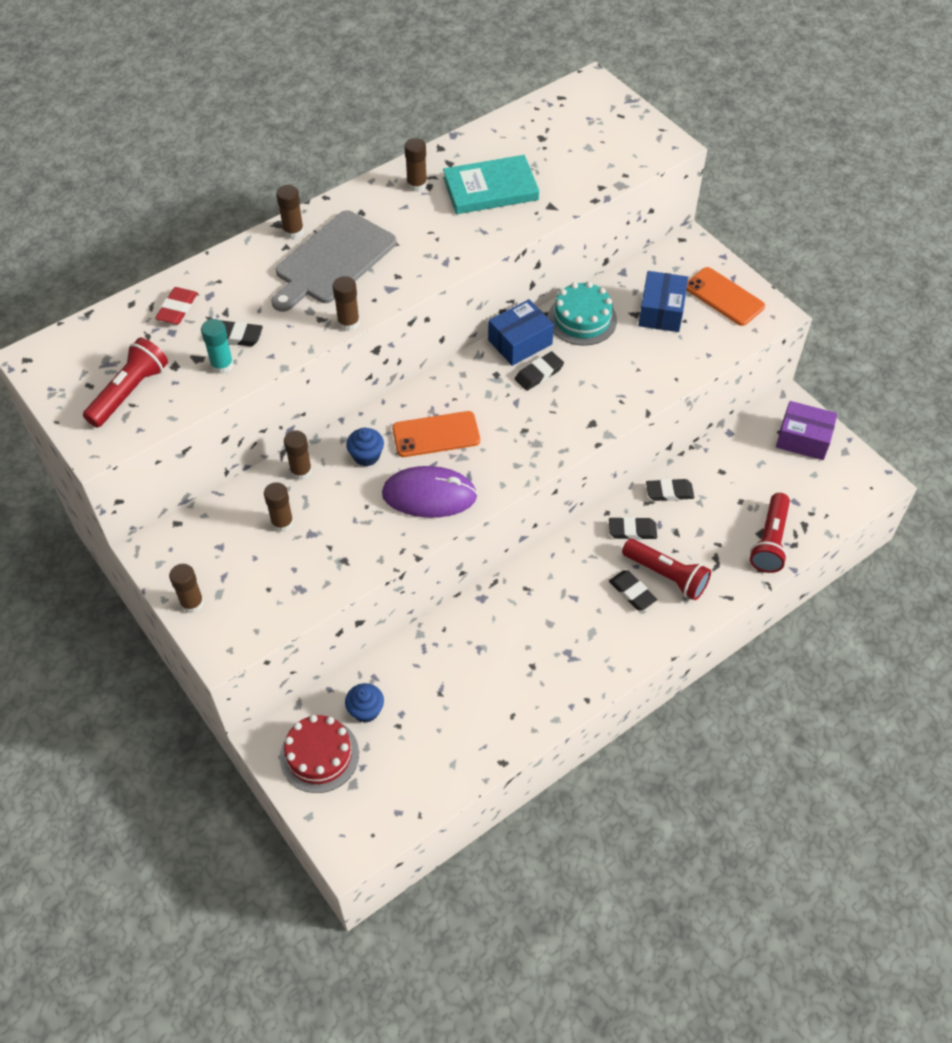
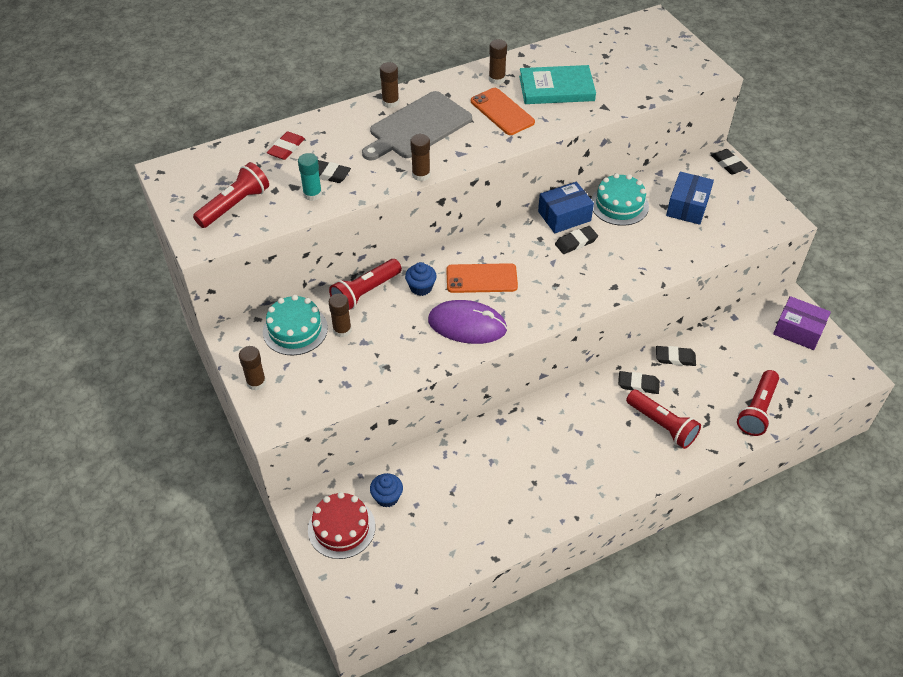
camera: 10 degrees right, 5 degrees down
brown glue stick [284,430,312,480] -> red flashlight [329,259,402,310]
black eraser [609,570,657,611] -> black eraser moved to [711,149,748,175]
orange phone [686,267,765,326] -> orange phone moved to [471,88,535,135]
none -> turquoise cake [263,295,328,356]

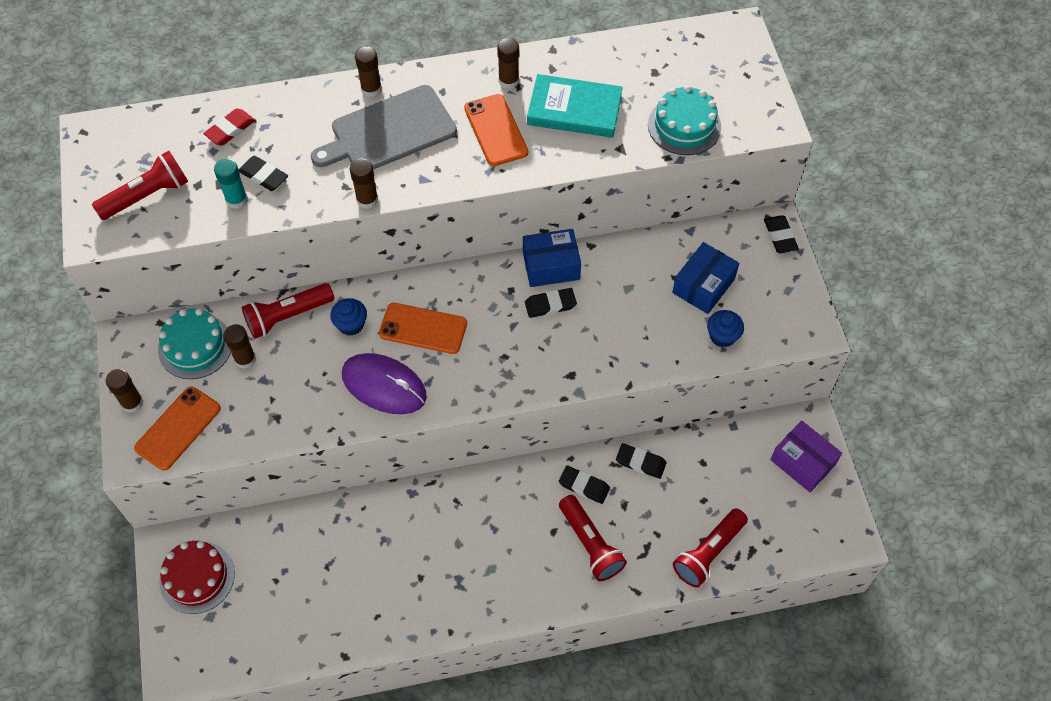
camera: 15 degrees right, 10 degrees up
blue cupcake [370,473,403,507] -> blue cupcake moved to [707,310,744,347]
turquoise cake [591,173,649,226] -> turquoise cake moved to [648,85,721,155]
none -> orange phone [134,387,221,471]

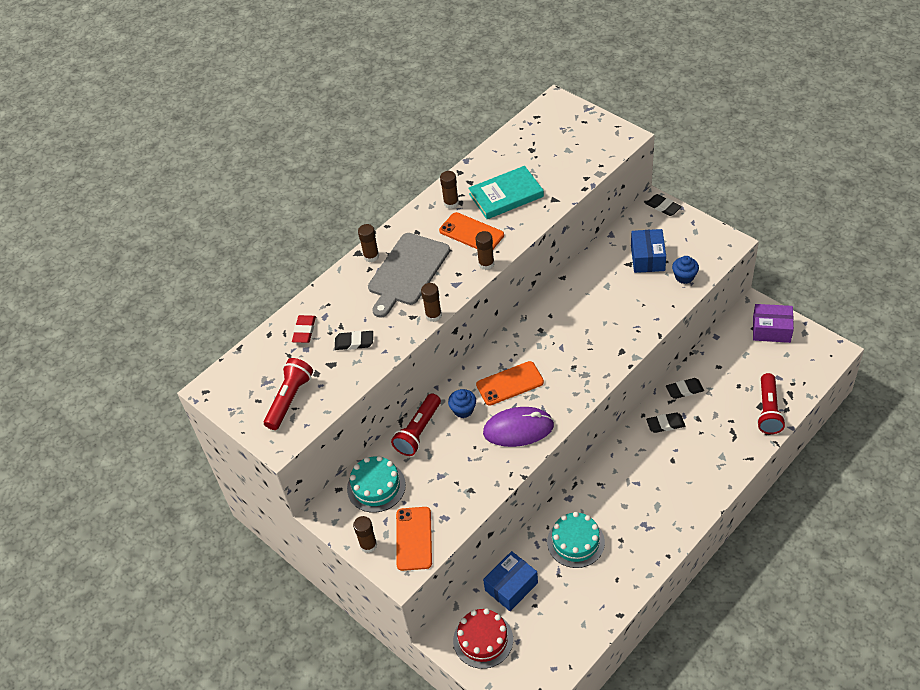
camera: 30 degrees left, 10 degrees down
turquoise glue stick [214,158,248,209] -> none
brown glue stick [223,324,256,369] -> brown glue stick moved to [476,231,494,270]
blue box [523,229,581,287] -> blue box moved to [483,551,538,611]
black eraser [525,288,577,318] -> none
red flashlight [559,495,627,581] -> none
turquoise cake [648,85,721,155] -> turquoise cake moved to [547,512,605,568]

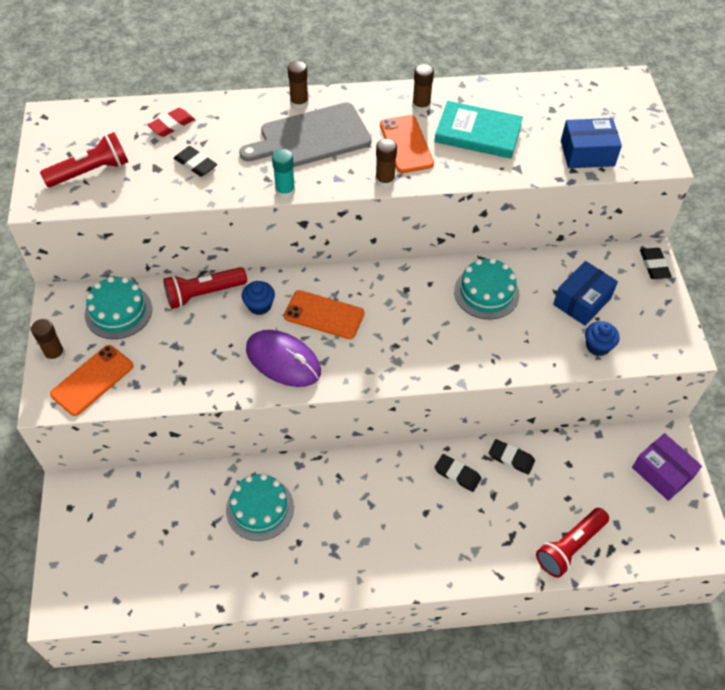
camera: 35 degrees right, 5 degrees up
brown glue stick [421,283,442,322] -> turquoise glue stick [272,149,295,199]
red cake [453,609,513,669] -> none
blue box [483,551,538,611] -> blue box moved to [561,118,622,168]
none -> turquoise cake [454,258,520,319]

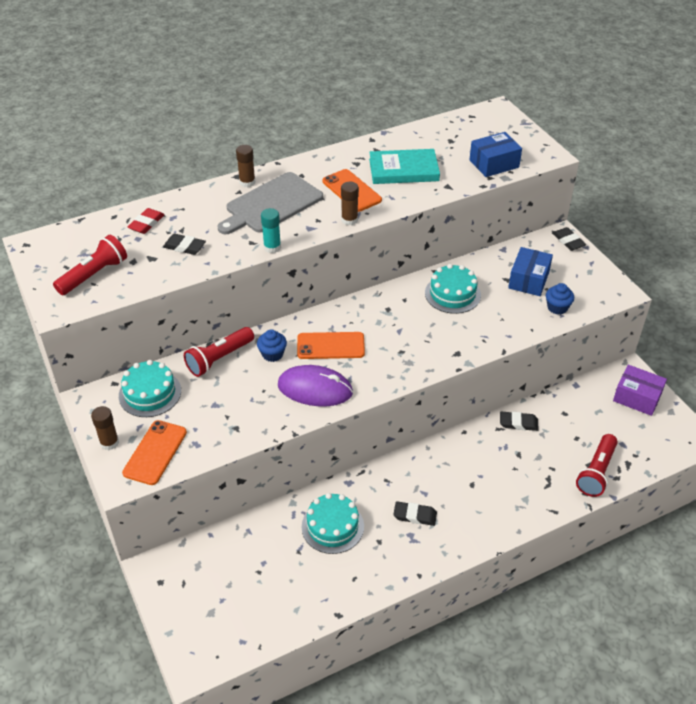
camera: 20 degrees left, 10 degrees down
brown glue stick [412,64,434,112] -> none
black eraser [434,454,481,492] -> black eraser moved to [393,502,437,526]

